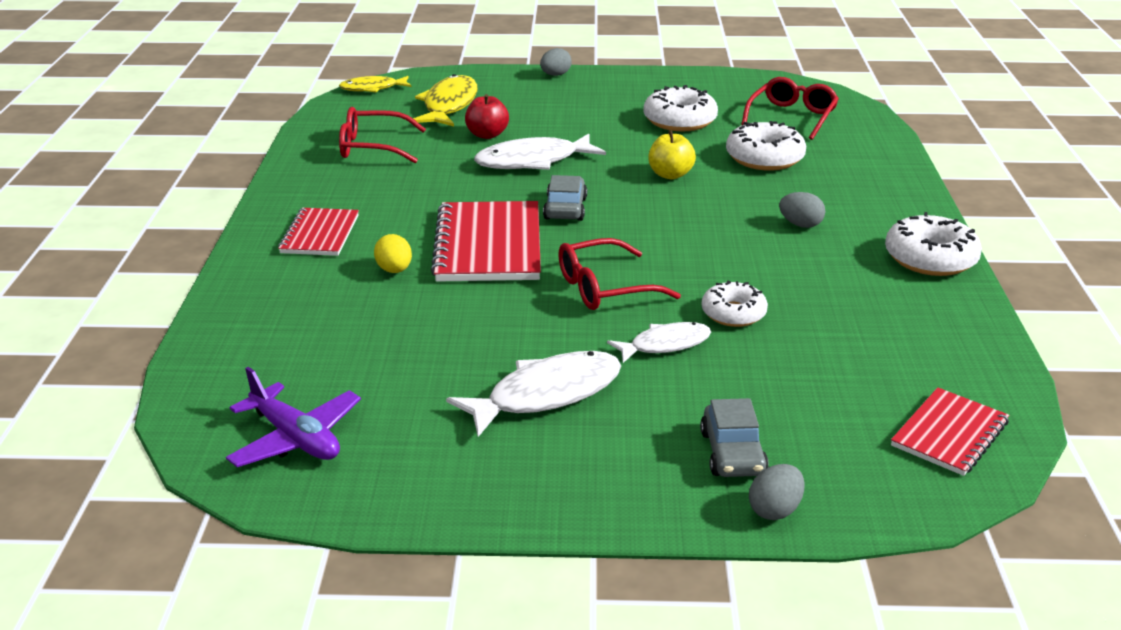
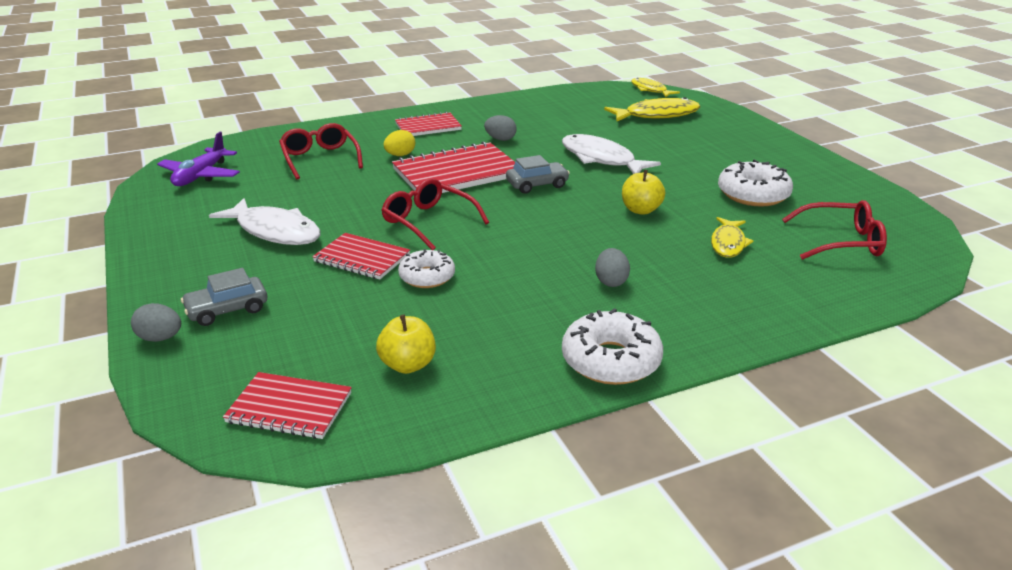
camera: 65 degrees right, 0 degrees up
red glasses [339,107,426,163] -> red glasses moved to [279,123,363,179]
red apple [465,94,509,139] -> none
grey egg [540,48,572,76] -> grey egg moved to [484,115,517,141]
white fish [607,322,711,363] -> red notebook [312,233,410,280]
white donut [726,121,806,171] -> yellow fish [711,217,753,258]
none -> yellow apple [376,315,436,374]

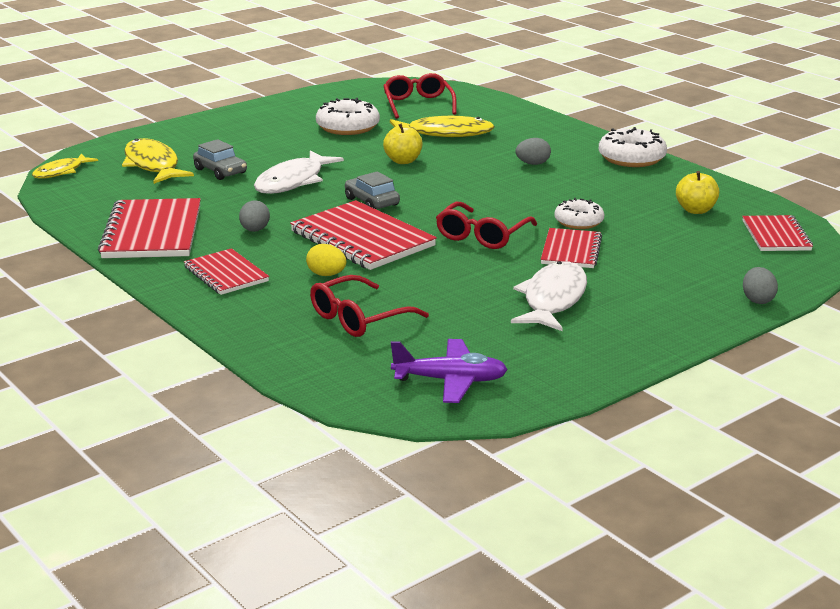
camera: 105 degrees left, 5 degrees down
grey car [181,268,267,326] -> grey car moved to [193,139,247,180]
yellow fish [711,217,753,258] -> yellow fish [390,116,495,137], size x1.61
none -> red notebook [98,198,201,258]

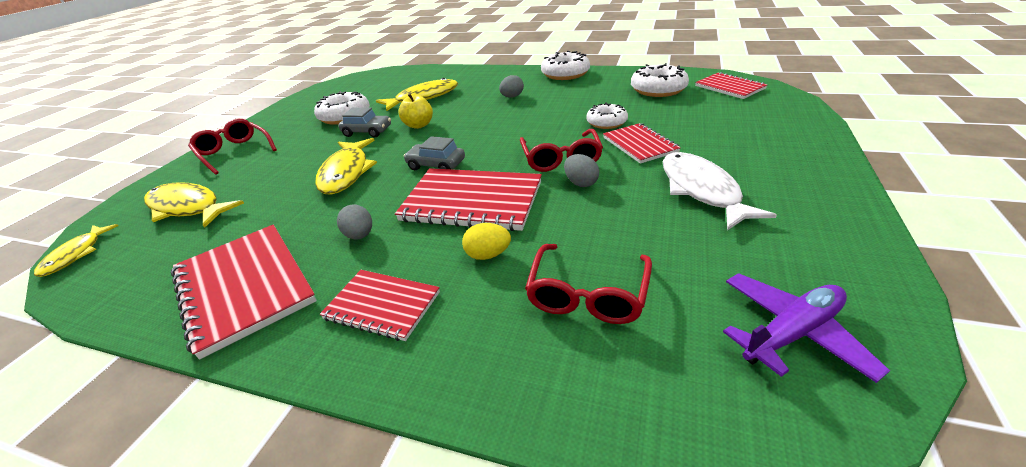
camera: 30 degrees left, 10 degrees up
grey car [193,139,247,180] -> grey car moved to [338,107,391,138]
white fish [254,150,344,194] -> yellow fish [315,138,377,195]
red glasses [383,73,457,119] -> red glasses moved to [188,119,277,175]
yellow apple [676,171,719,214] -> white donut [631,63,689,97]
grey egg [743,267,778,304] -> grey egg moved to [564,154,599,187]

